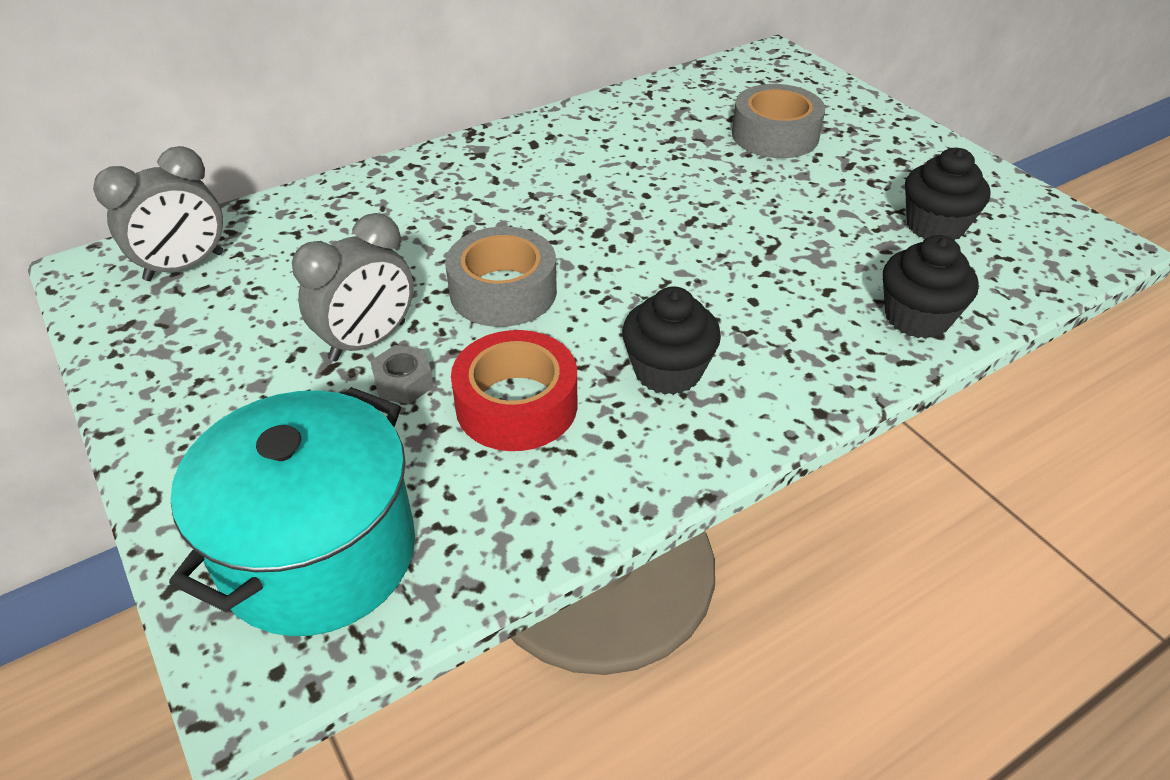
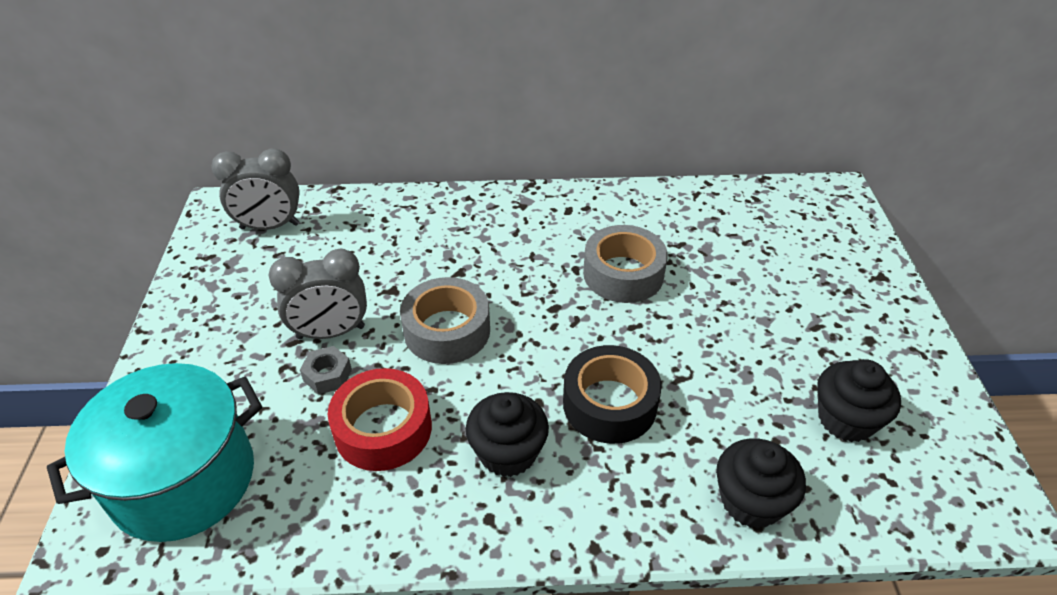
camera: 30 degrees right, 0 degrees up
grey tape [732,84,825,158] -> grey tape moved to [583,225,668,303]
none -> black tape [563,345,662,444]

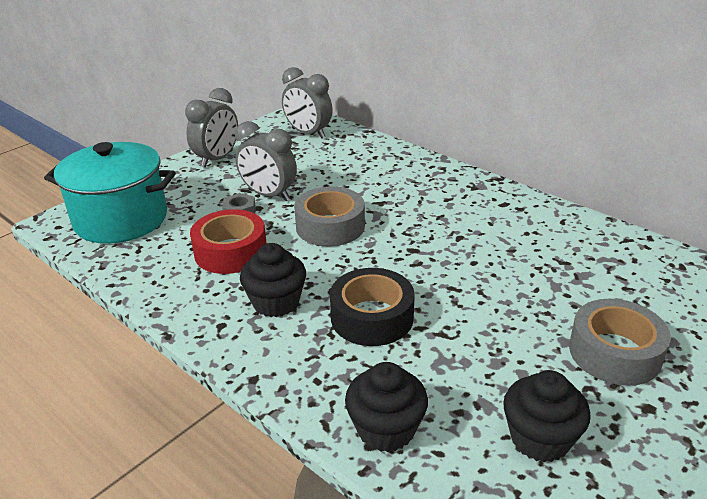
camera: 45 degrees right, 10 degrees down
grey tape [583,225,668,303] -> grey tape moved to [569,299,671,386]
none -> grey clock [185,88,238,168]

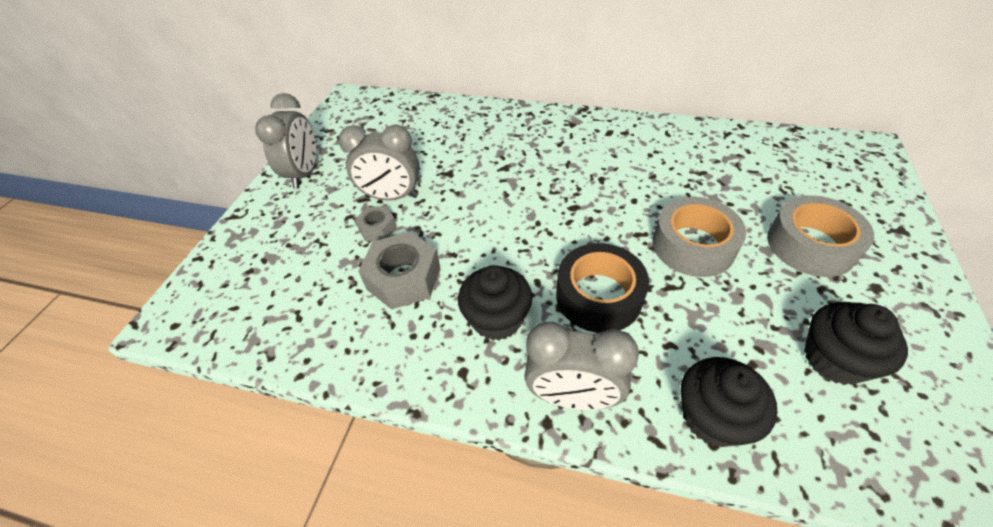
camera: 25 degrees left, 15 degrees up
turquoise pot [44,142,176,244] -> none
red tape [190,209,267,274] -> grey nut [358,231,440,309]
grey clock [282,67,333,138] -> grey clock moved to [524,322,639,410]
grey tape [294,187,365,246] -> grey tape moved to [652,197,746,277]

